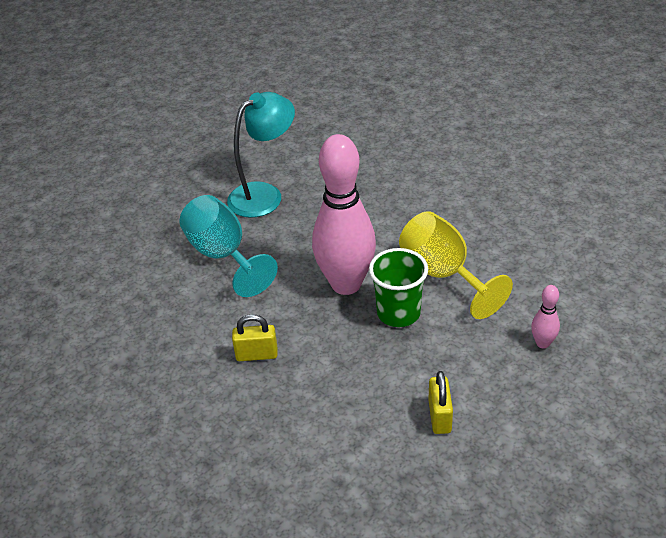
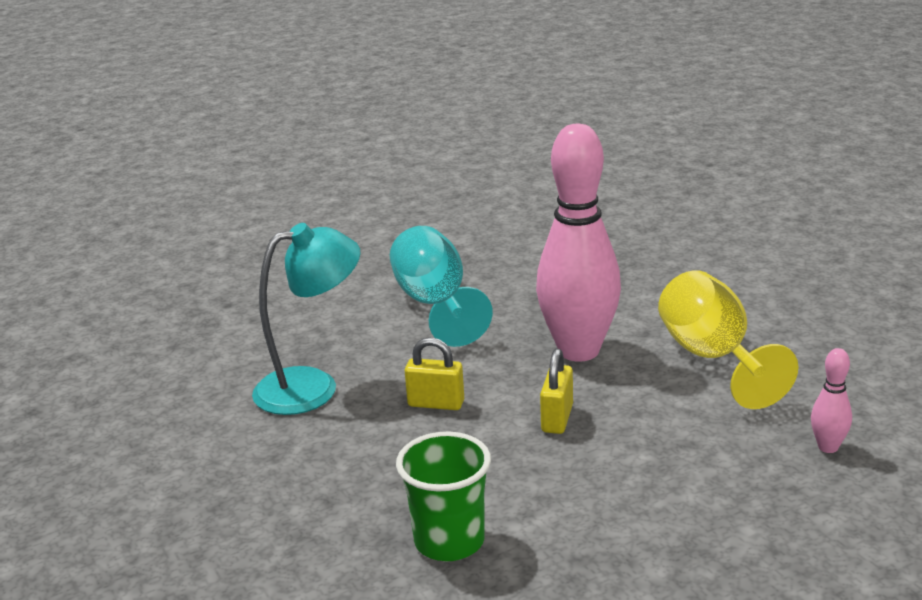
camera: 15 degrees right, 15 degrees down
turquoise lamp [227,92,295,218] -> turquoise lamp moved to [252,223,361,415]
green cup [369,248,428,327] -> green cup moved to [396,431,491,561]
yellow padlock [429,371,453,434] -> yellow padlock moved to [540,349,573,434]

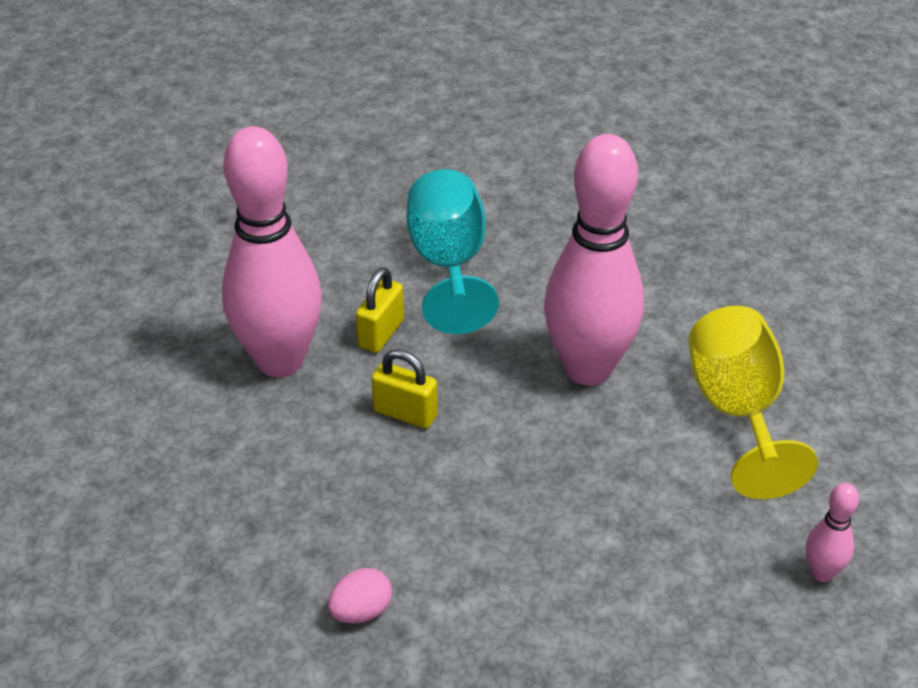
camera: 10 degrees right, 15 degrees up
turquoise lamp [252,223,361,415] -> pink bowling pin [222,126,322,377]
green cup [396,431,491,561] -> pink egg [328,568,392,624]
yellow padlock [540,349,573,434] -> yellow padlock moved to [356,267,404,353]

